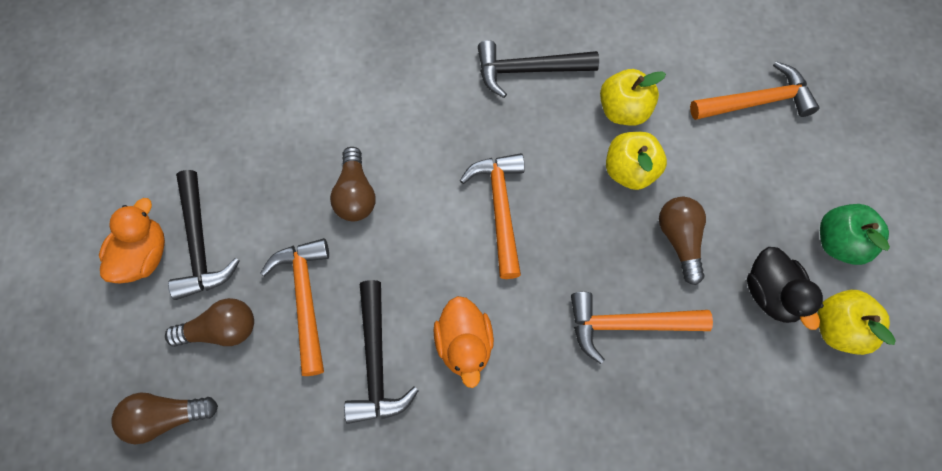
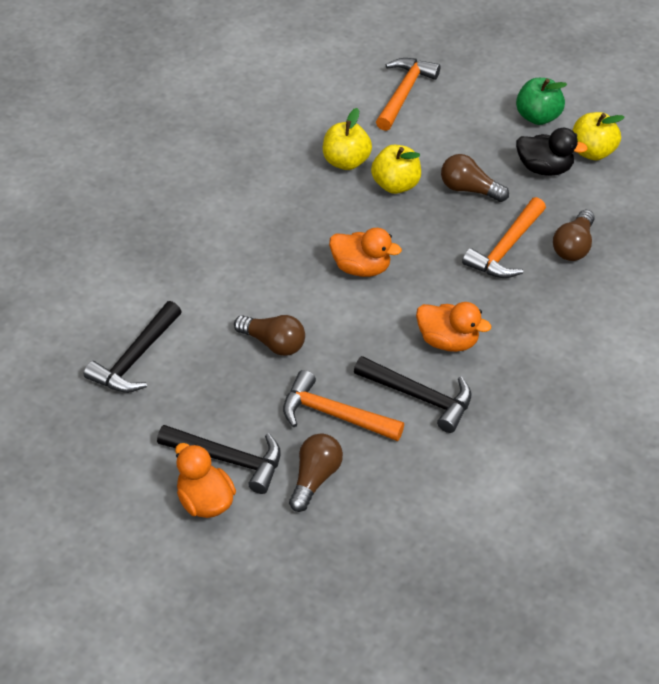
camera: 55 degrees left, 20 degrees down
brown light bulb [111,393,218,444] -> brown light bulb moved to [553,209,595,261]
orange hammer [460,153,525,279] -> orange duck [329,228,402,277]
black hammer [478,40,599,98] -> black hammer moved to [84,301,182,393]

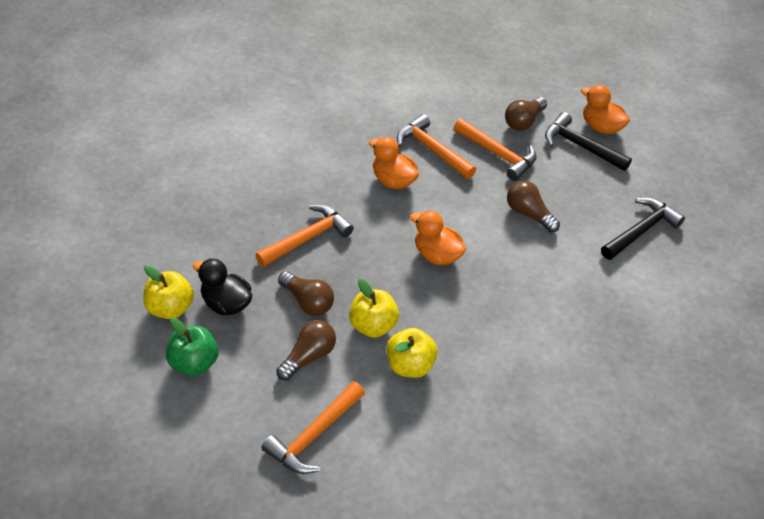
camera: 165 degrees left, 0 degrees up
orange duck [175,443,236,518] -> orange duck turned 150 degrees clockwise [581,85,630,134]
black hammer [354,356,471,433] -> orange hammer [397,114,476,179]
brown light bulb [553,209,595,261] -> brown light bulb moved to [276,320,336,380]

